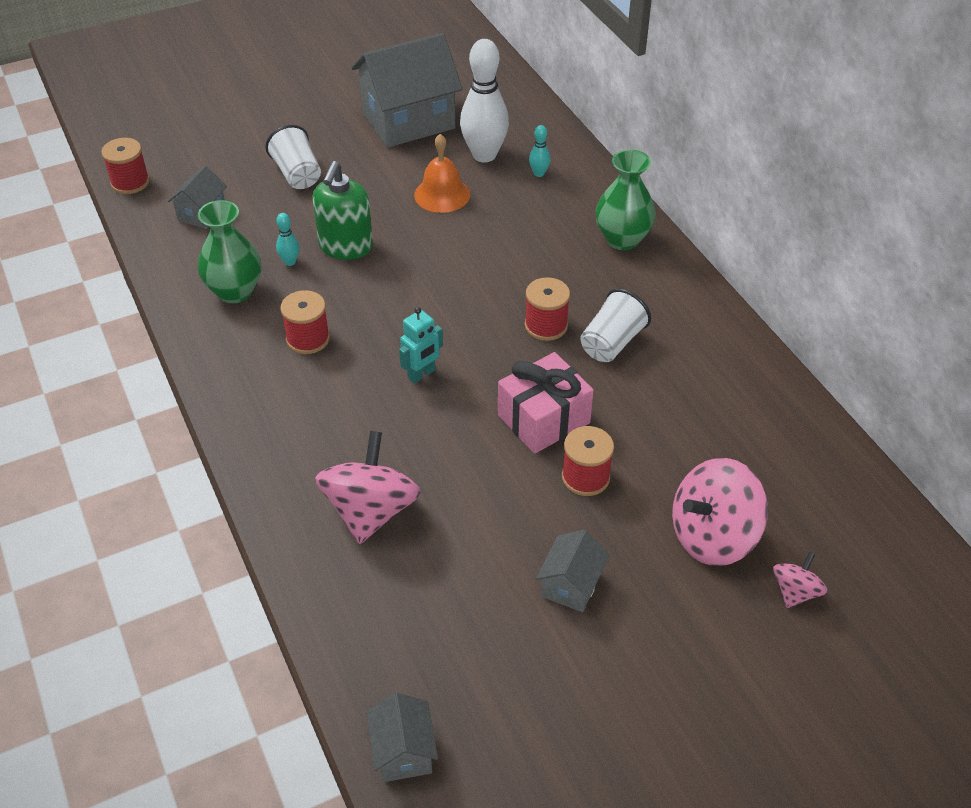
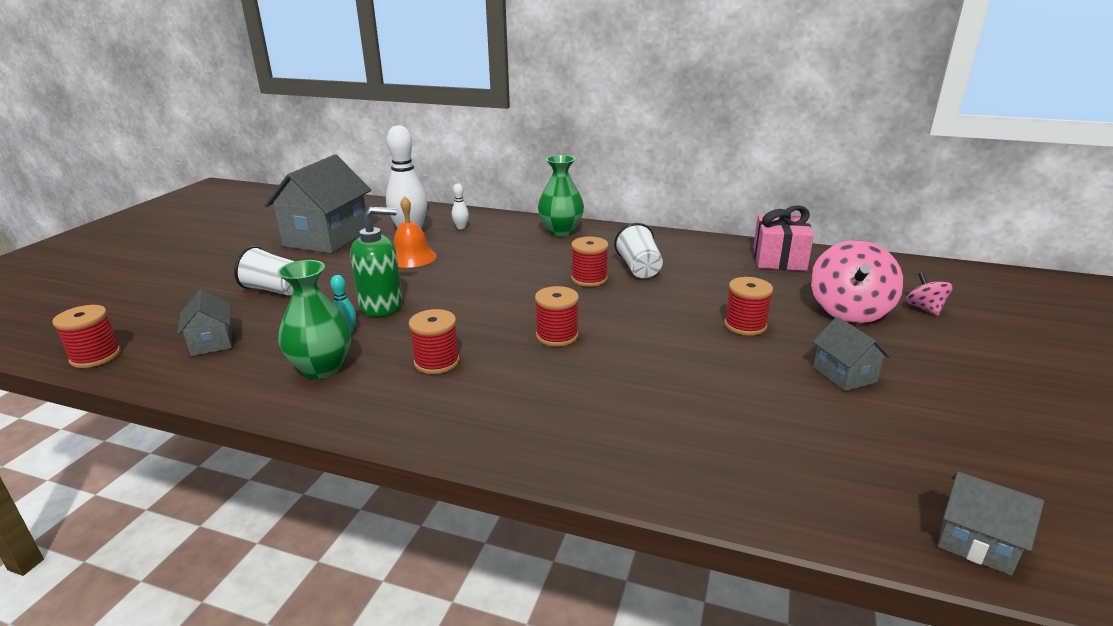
camera: 45 degrees left, 20 degrees down
green soap dispenser [312,161,373,260] -> green soap dispenser turned 75 degrees counterclockwise [350,207,402,317]
pink spinning top [315,431,421,544] -> none
turquoise robot [399,307,443,384] -> red spool [535,286,579,347]
pink gift [498,352,594,454] -> pink gift moved to [753,205,814,271]
turquoise bowling pin [529,125,550,177] -> white bowling pin [452,183,469,229]

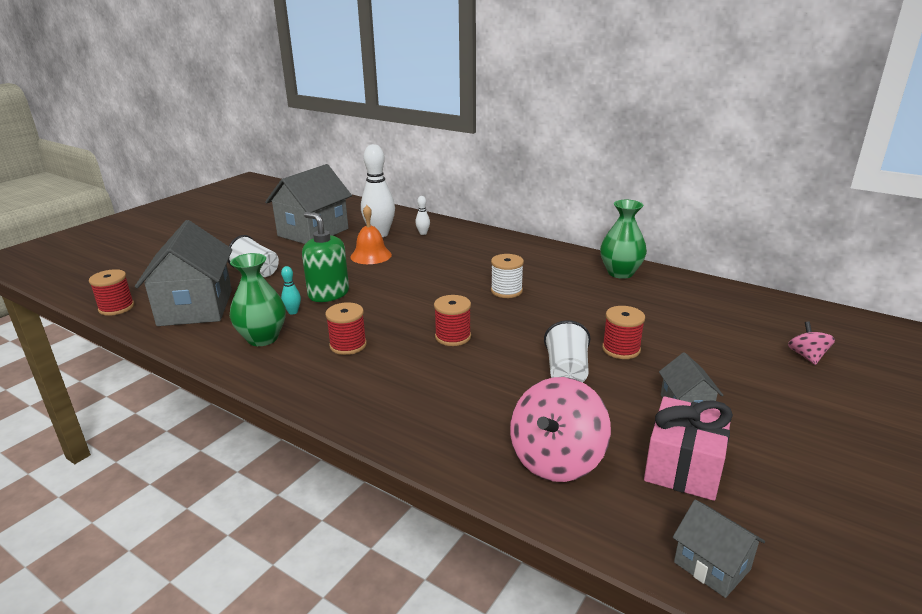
camera: 15 degrees right, 0 degrees up
grey house [177,290,232,356] -> grey house [135,220,232,326], size x2.12
green soap dispenser [350,207,402,317] -> green soap dispenser turned 135 degrees counterclockwise [302,212,349,302]
green vase [538,155,584,237] -> green vase moved to [600,200,647,279]
red spool [571,236,609,287] -> white spool [491,254,524,298]
white cup [614,223,663,278] -> white cup moved to [544,320,591,382]
pink gift [753,205,814,271] -> pink gift moved to [644,396,733,501]
pink spinning top [811,240,904,323] -> pink spinning top moved to [510,377,611,482]

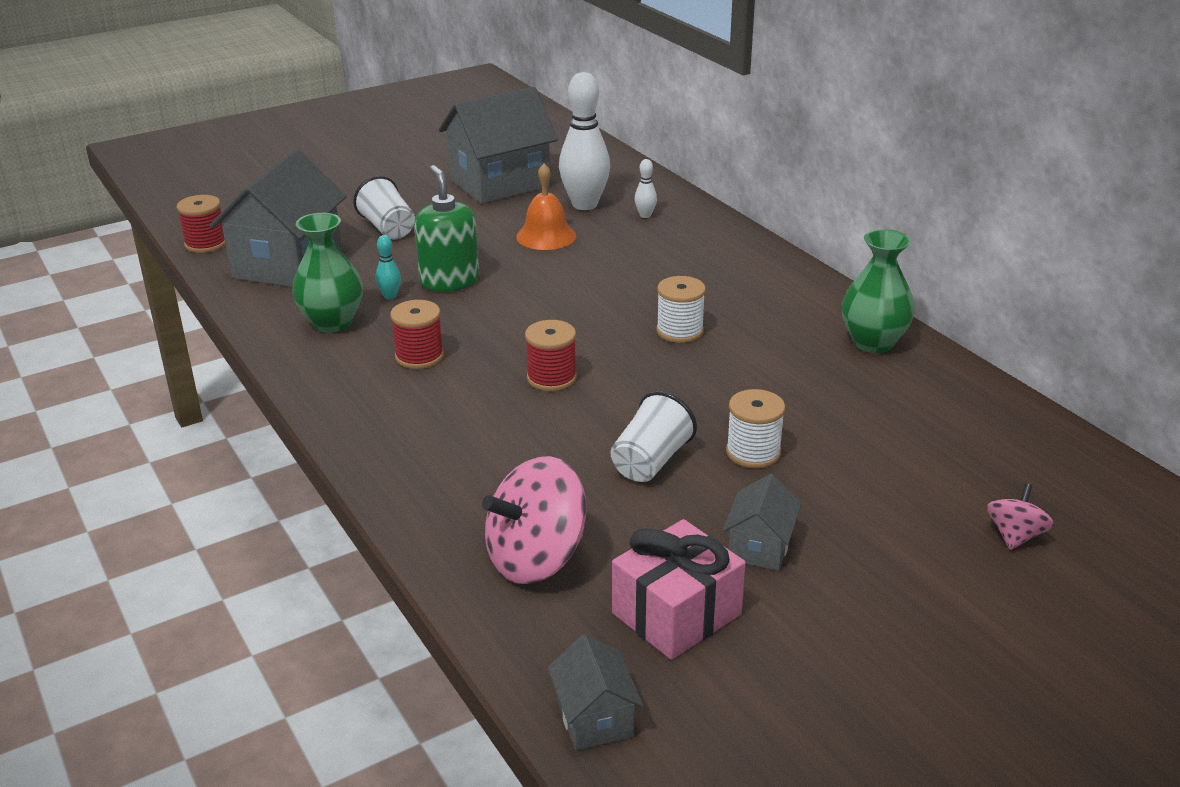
camera: 25 degrees right, 5 degrees up
red spool [602,306,645,359] -> white spool [726,389,785,468]

